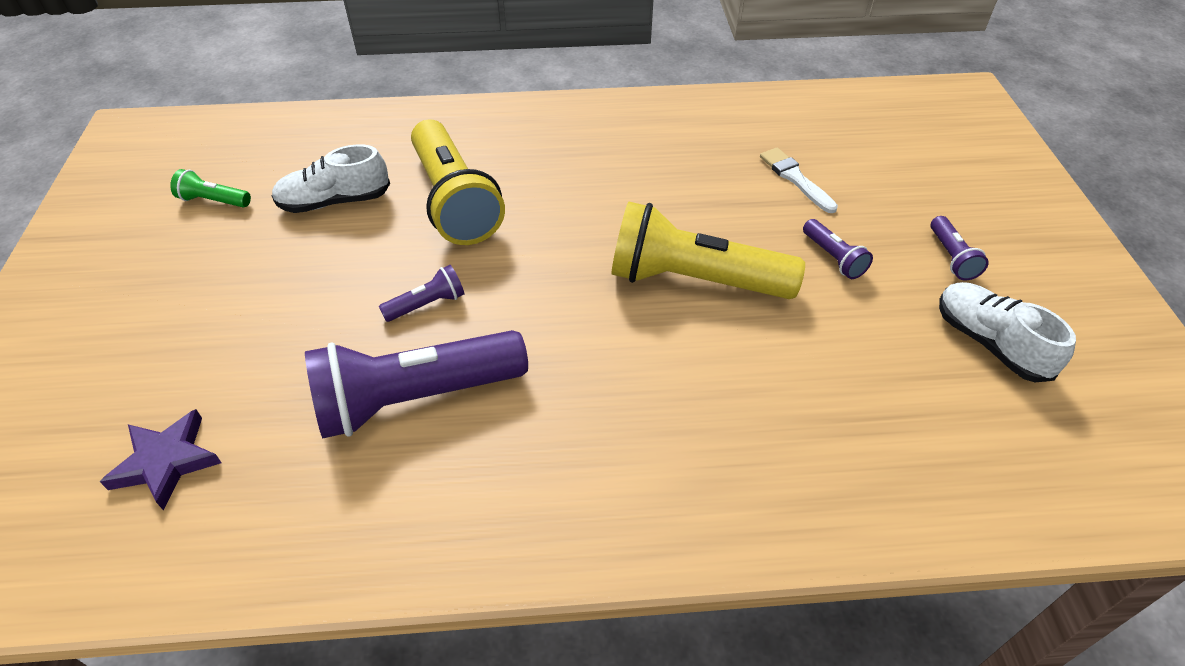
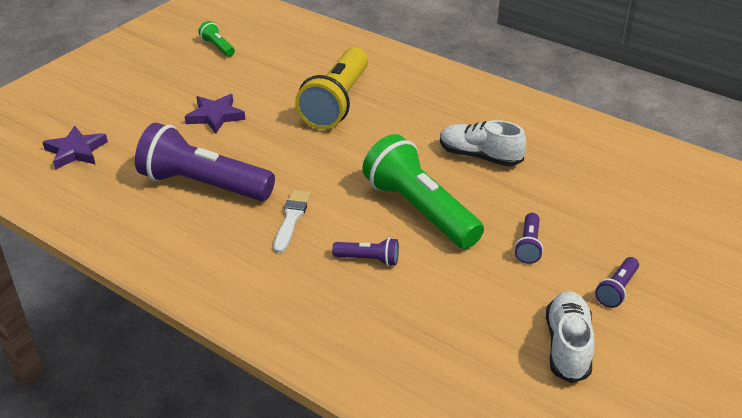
camera: 40 degrees right, 10 degrees down
white shoe [272,144,390,213] -> white shoe moved to [440,120,526,166]
purple flashlight [379,265,465,322] -> purple flashlight moved to [332,238,399,266]
yellow flashlight [611,201,805,299] -> green flashlight [362,134,484,249]
white brush [760,148,838,213] -> white brush moved to [274,190,311,253]
none -> purple star [185,94,245,134]

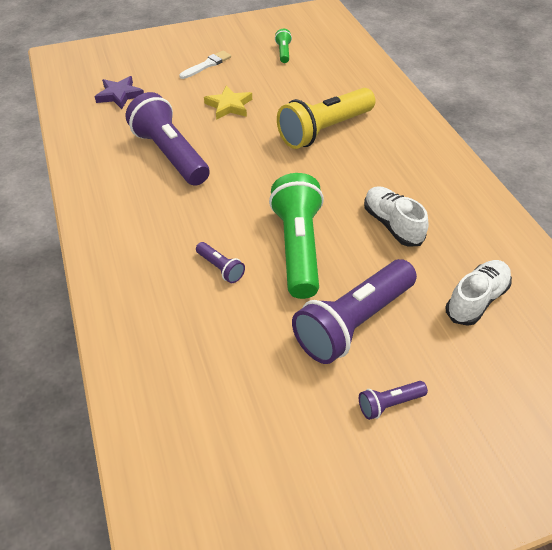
camera: 35 degrees right, 10 degrees up
purple star [185,94,245,134] -> yellow star [204,85,252,120]
white brush [274,190,311,253] -> white brush moved to [179,51,231,79]
purple flashlight [514,213,543,264] -> purple flashlight [292,259,417,364], size x2.28
white shoe [546,291,595,383] -> white shoe moved to [446,260,512,326]

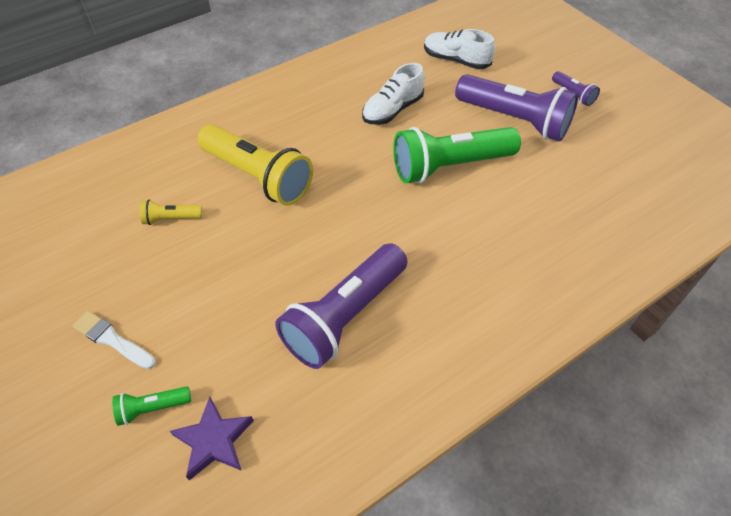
camera: 105 degrees left, 5 degrees up
purple flashlight [196,242,245,283] -> none
yellow star [204,85,252,120] -> none
green flashlight [275,29,292,63] -> green flashlight moved to [112,386,191,426]
none -> yellow flashlight [140,200,202,225]

